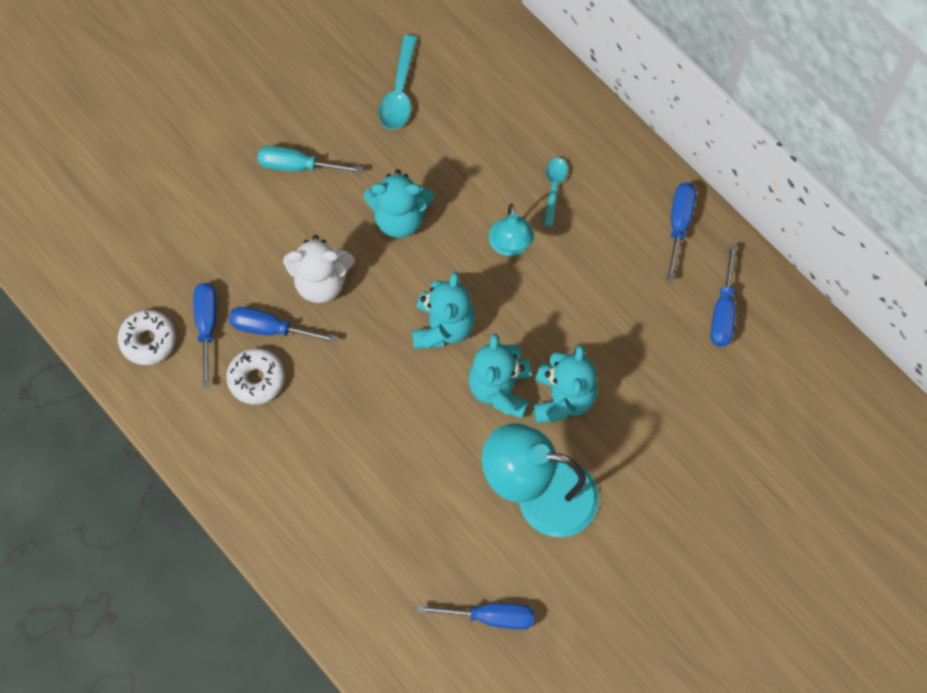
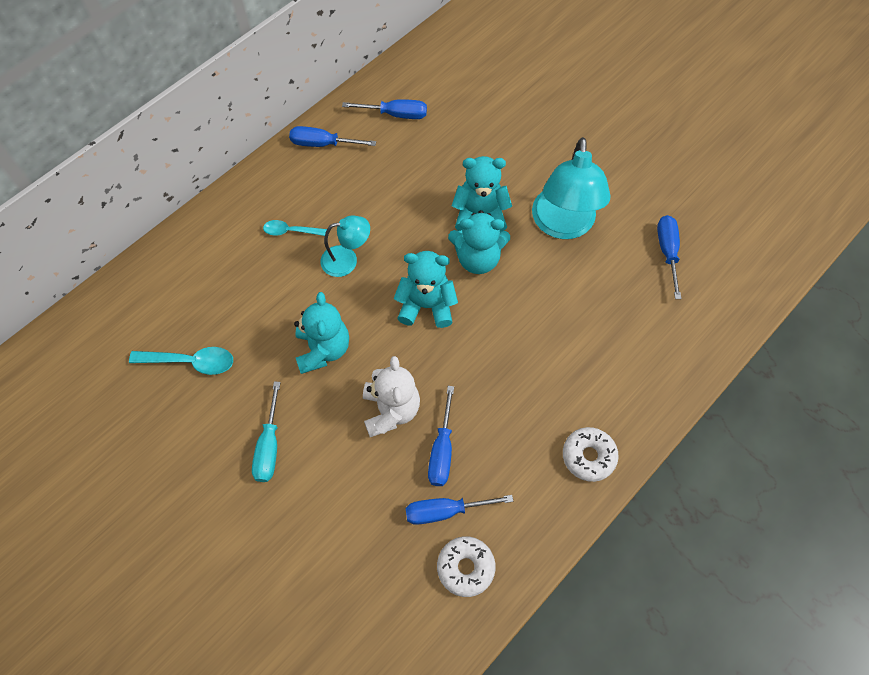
camera: 95 degrees left, 5 degrees down
white donut [226,348,285,405] -> white donut moved to [563,427,619,482]

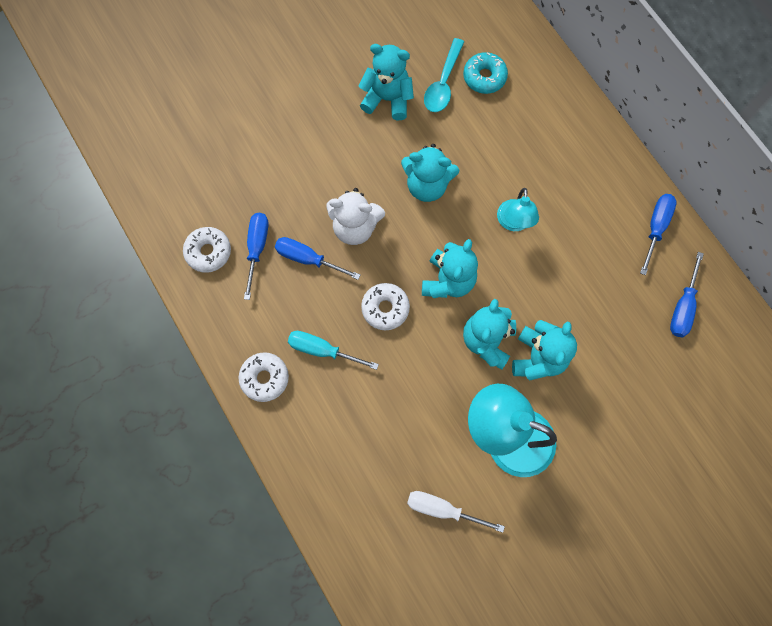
camera: 105 degrees right, 10 degrees up
turquoise screwdriver [252,381,281,482] -> turquoise screwdriver moved to [288,331,379,370]
turquoise spoon [263,220,327,236] -> none
blue screwdriver [657,215,681,299] -> none
none -> turquoise teddy bear [358,44,414,120]
none -> white donut [361,283,410,330]
none -> white screwdriver [407,491,505,533]
none -> turquoise donut [463,52,508,94]

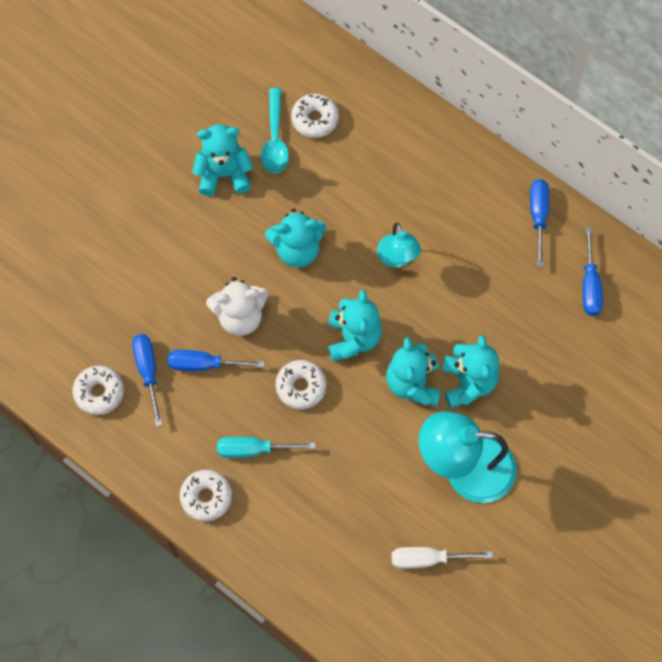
camera: 20 degrees left, 5 degrees down
turquoise donut [463,52,508,94] -> white donut [291,94,339,138]

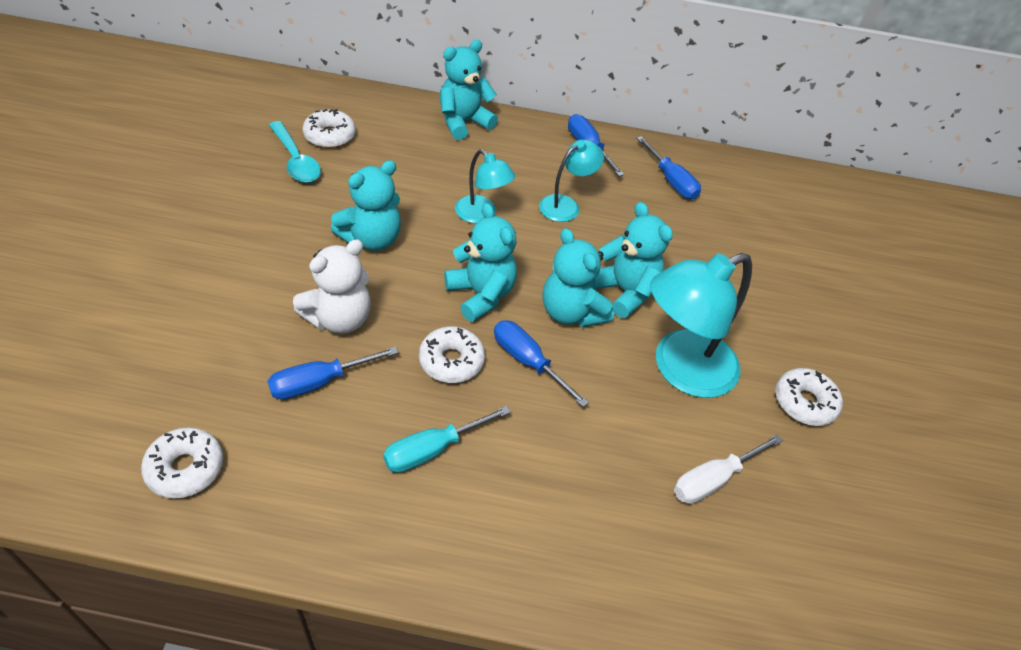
camera: 35 degrees left, 20 degrees down
blue screwdriver [132,334,162,426] -> blue screwdriver moved to [494,320,589,407]
white donut [180,470,232,521] -> white donut moved to [775,368,843,426]
turquoise teddy bear [192,124,253,196] -> turquoise teddy bear moved to [440,40,498,140]
none -> turquoise lamp [539,139,604,222]

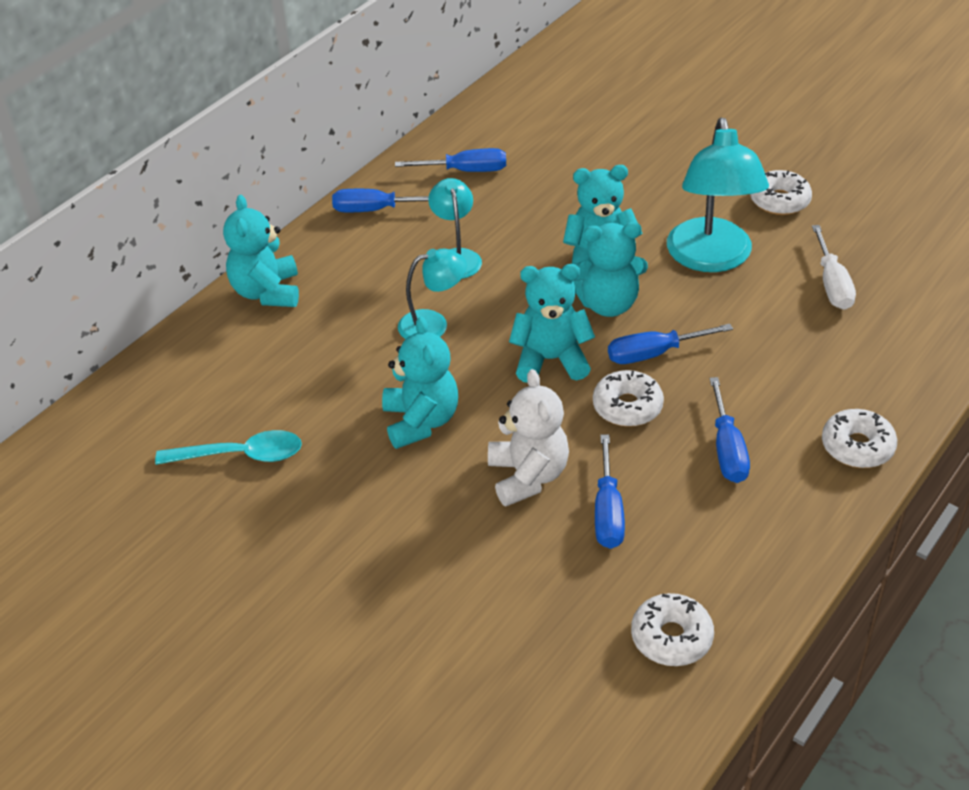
camera: 55 degrees left, 5 degrees down
white donut [302,109,356,148] -> white donut moved to [822,409,897,468]
turquoise screwdriver [383,406,511,473] -> blue screwdriver [710,377,750,483]

